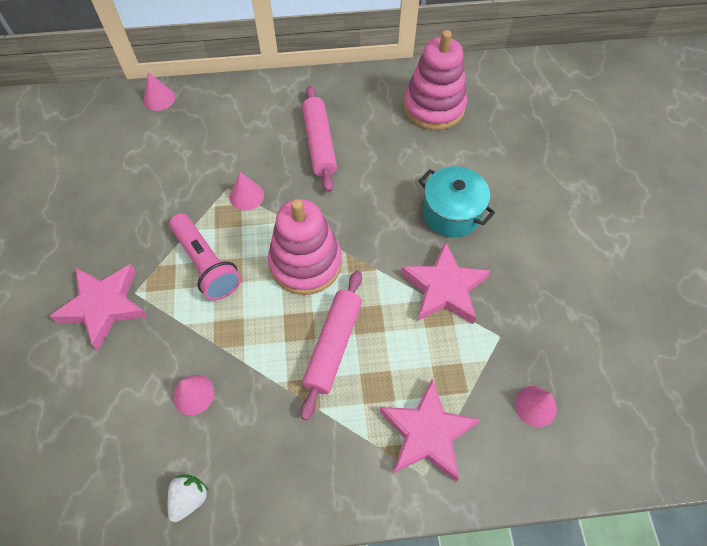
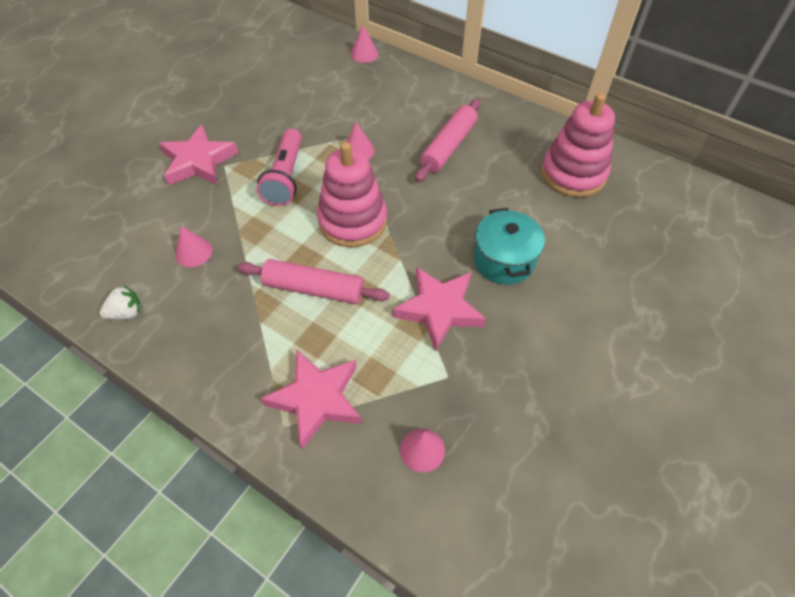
camera: 40 degrees right, 5 degrees down
pink rolling pin [300,270,362,420] -> pink rolling pin turned 45 degrees clockwise [237,259,390,304]

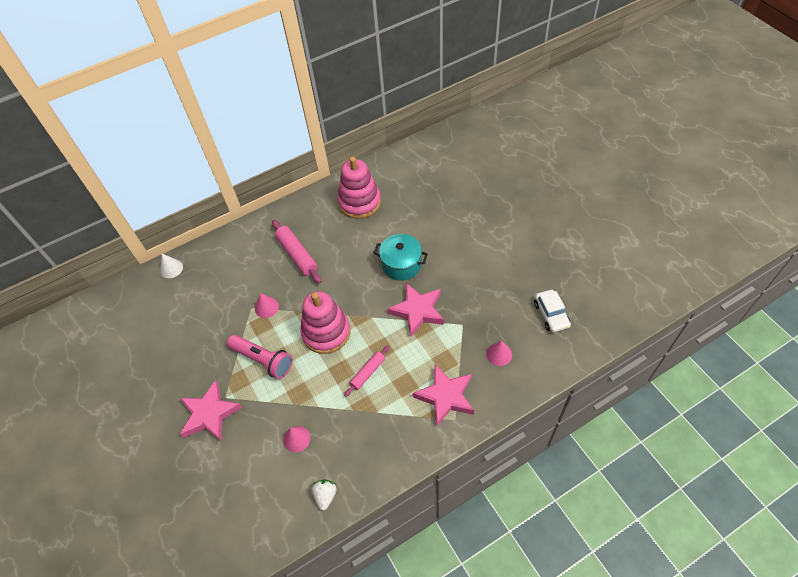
camera: 60 degrees left, 0 degrees up
pink rolling pin [237,259,390,304] -> pink rolling pin [344,345,390,397], size x0.64
pink cone [350,25,378,63] -> white cone [160,254,183,278]
none -> white car [534,290,571,333]

